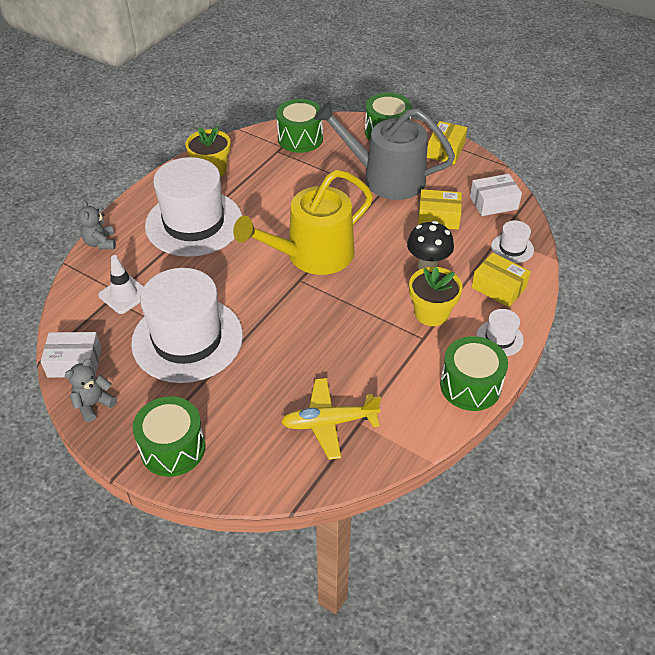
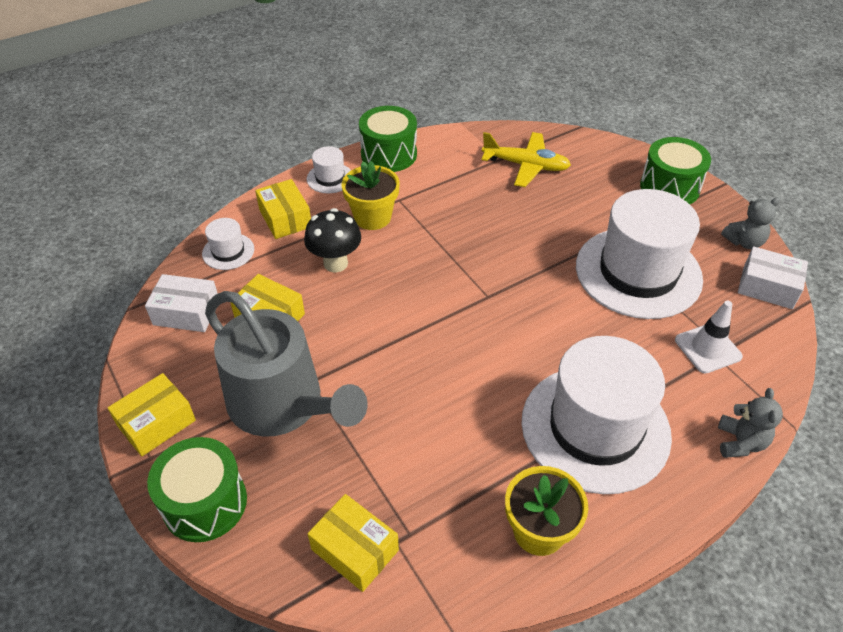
camera: 155 degrees left, 0 degrees up
yellow watering can [233,170,373,275] -> none
green drum [276,99,323,153] -> yellow box [308,494,399,592]

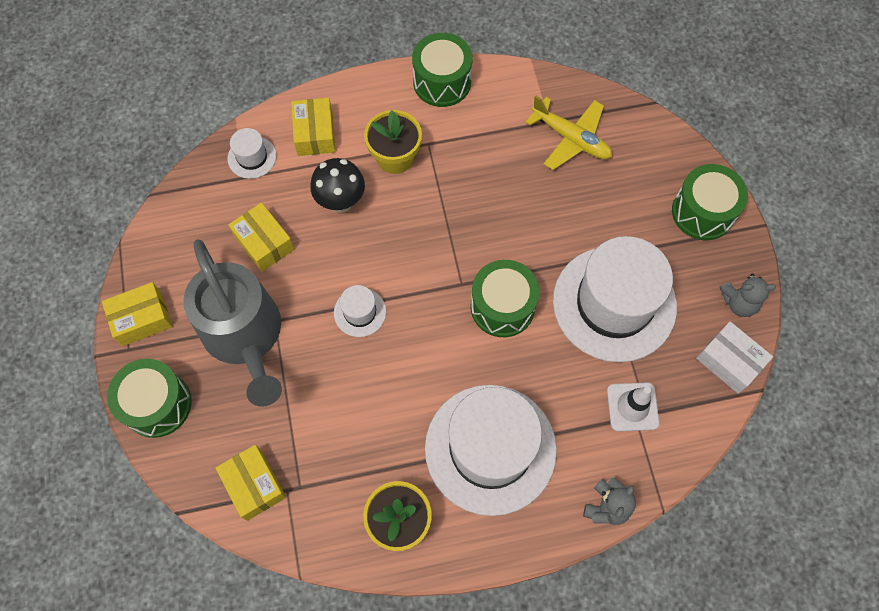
camera: 20 degrees right, 20 degrees up
white box [145,274,218,332] -> none
white hat [307,146,351,193] -> white hat moved to [334,285,386,337]
none -> green drum [471,260,540,337]

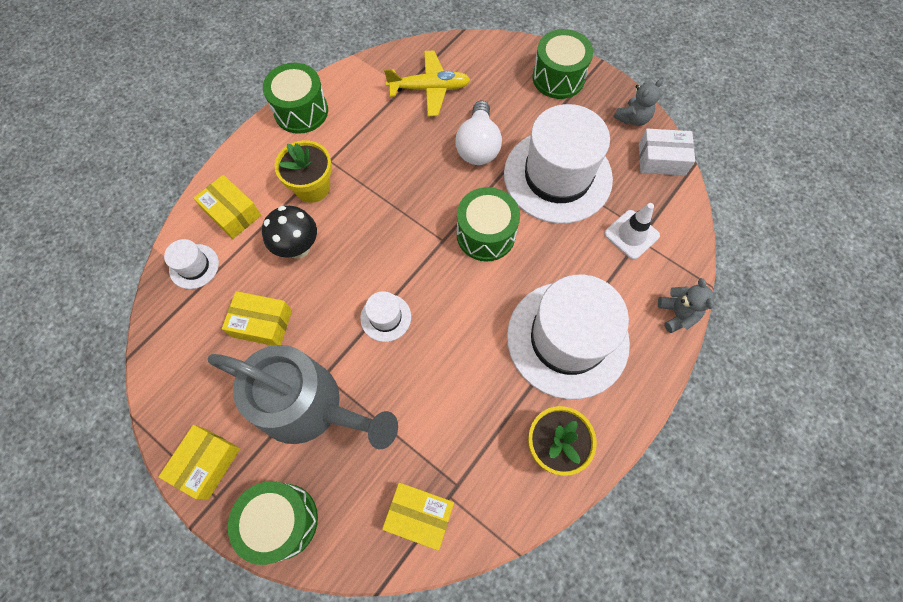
camera: 40 degrees left, 0 degrees up
none -> white light bulb [455,100,502,165]

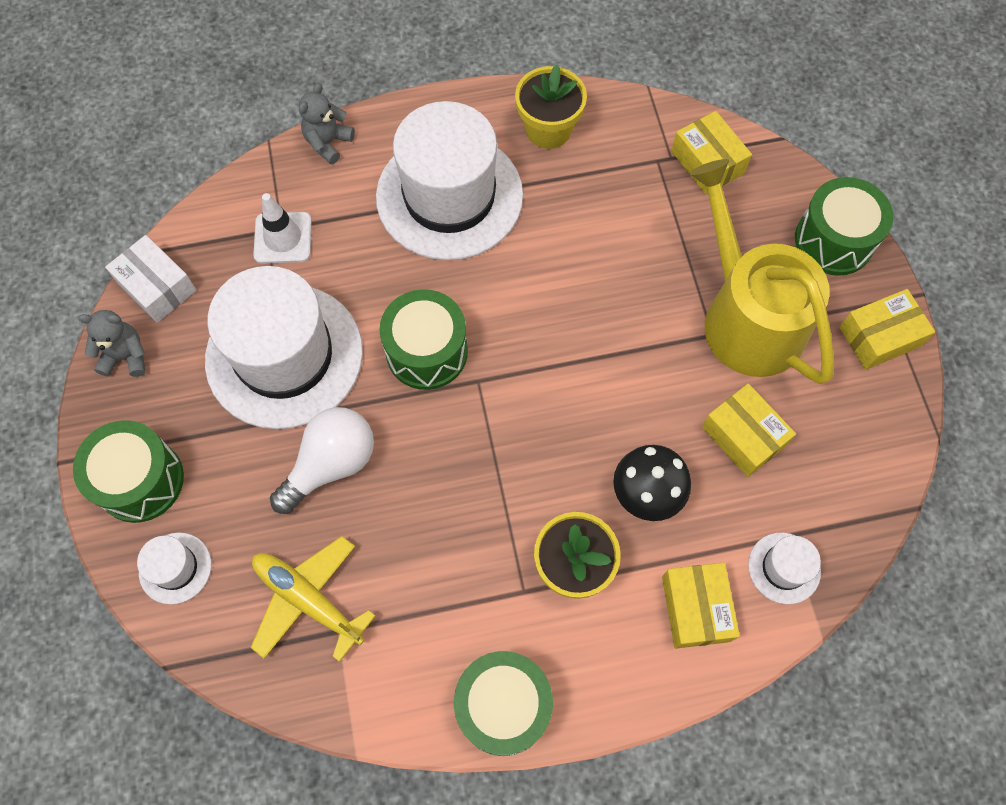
camera: 140 degrees left, 0 degrees up
grey watering can [208,345,398,449] -> yellow watering can [689,159,834,384]
white hat [360,291,411,342] -> white hat moved to [137,532,211,605]

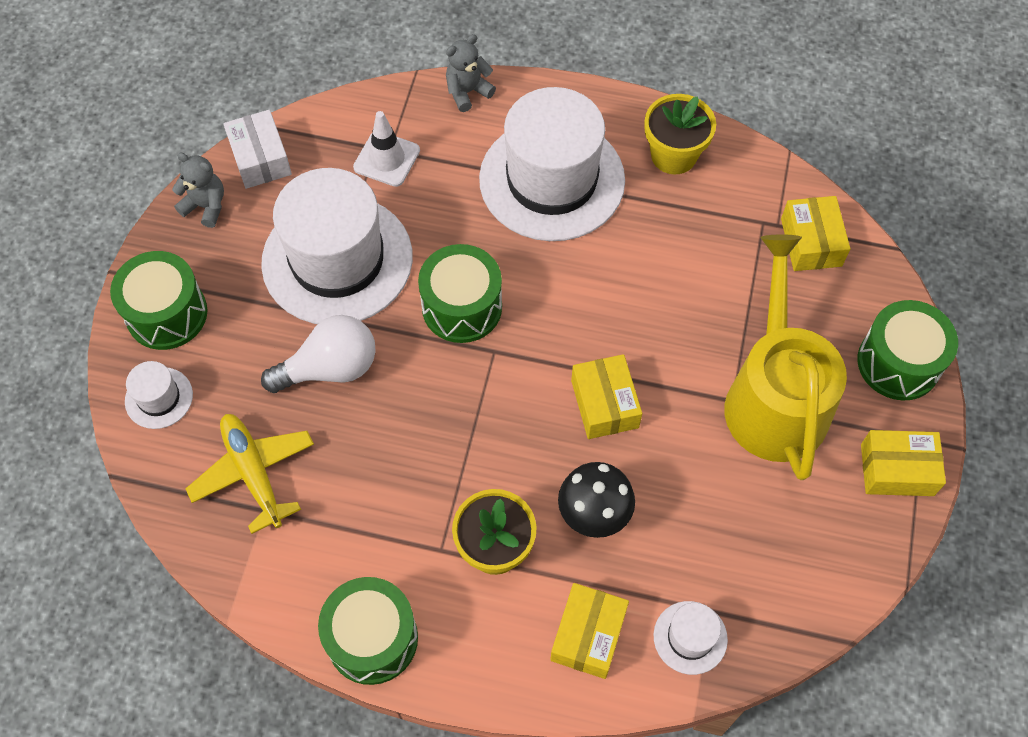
camera: 25 degrees right, 5 degrees down
yellow box [702,383,796,477] -> yellow box moved to [571,354,642,439]

